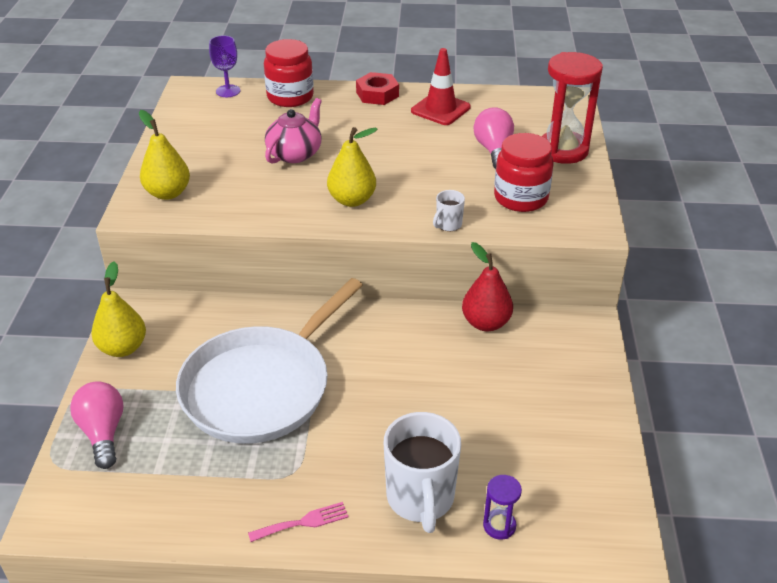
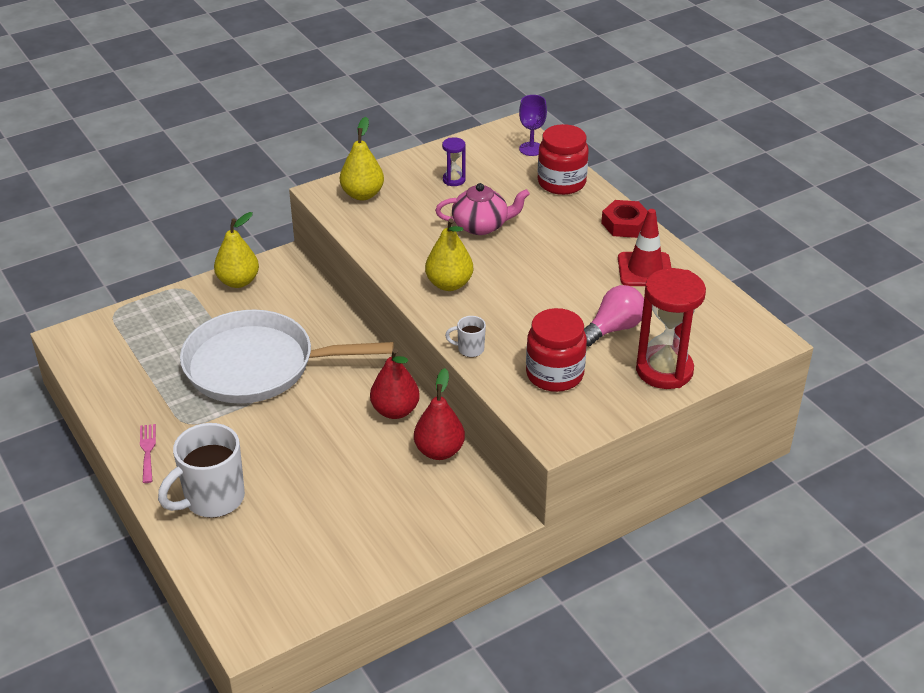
camera: 55 degrees right, 0 degrees up
pink light bulb [70,381,123,469] -> none
pink fork [248,502,349,542] -> pink fork turned 135 degrees counterclockwise [140,424,156,483]
purple hourglass [483,475,522,540] -> purple hourglass moved to [442,137,466,186]
none -> red pear [370,349,420,419]

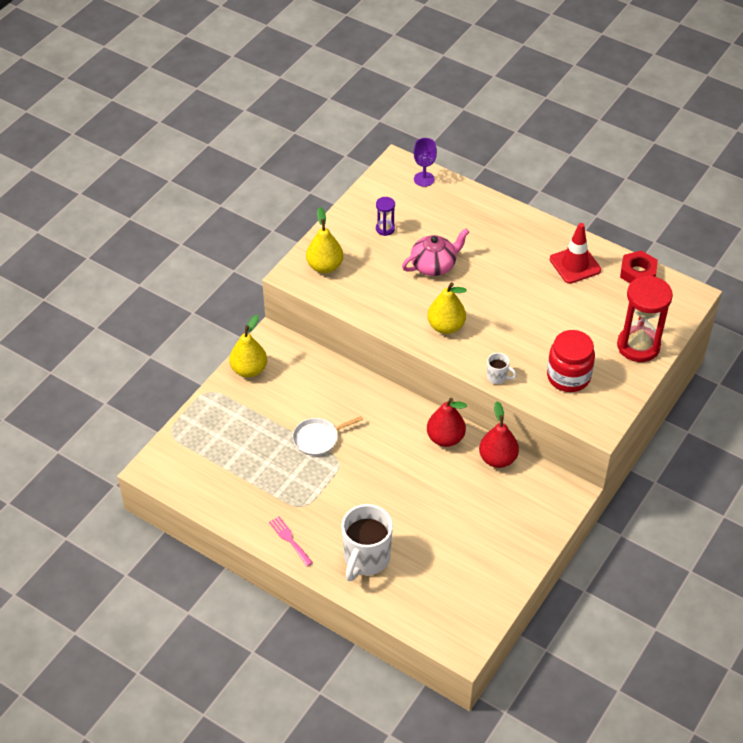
camera: 25 degrees left, 10 degrees up
white pan [180,310,394,403] -> white pan [293,416,363,456], size x0.42
white mug [445,316,486,357] -> white mug turned 135 degrees counterclockwise [487,353,517,384]
red jar [538,124,589,195] -> none
pink light bulb [584,285,644,347] -> none
red nut [601,200,648,238] -> red nut moved to [620,250,658,283]

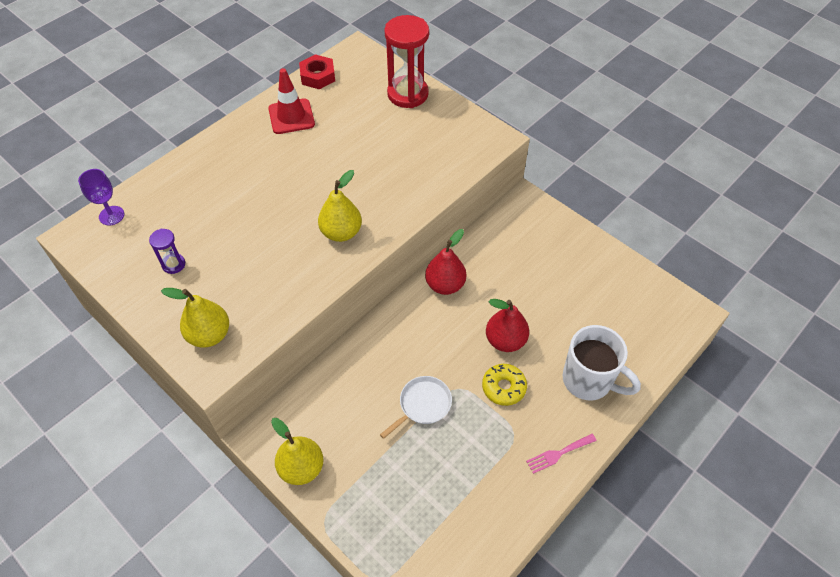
camera: 80 degrees left, 5 degrees up
white pan [293,416,363,456] -> white pan turned 120 degrees counterclockwise [380,376,452,439]
pink teapot [402,228,469,276] -> none
red pear [479,401,519,468] -> red pear moved to [486,299,529,352]
white mug [487,353,517,384] -> none
red jar [547,330,595,392] -> none
none -> yellow donut [482,364,527,406]

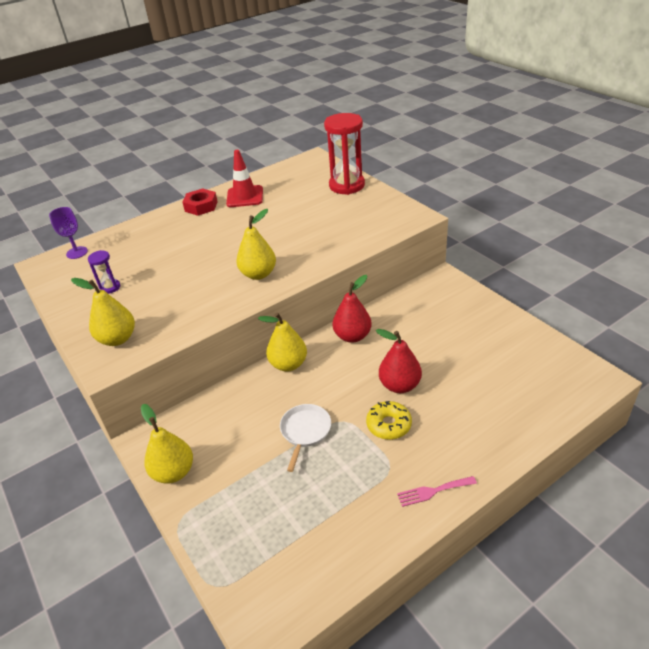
camera: 15 degrees right, 15 degrees down
red nut [299,54,335,89] -> red nut moved to [182,188,218,216]
white pan [380,376,452,439] -> white pan turned 45 degrees counterclockwise [280,404,331,472]
white mug [563,325,641,400] -> none
none -> yellow pear [258,312,307,372]

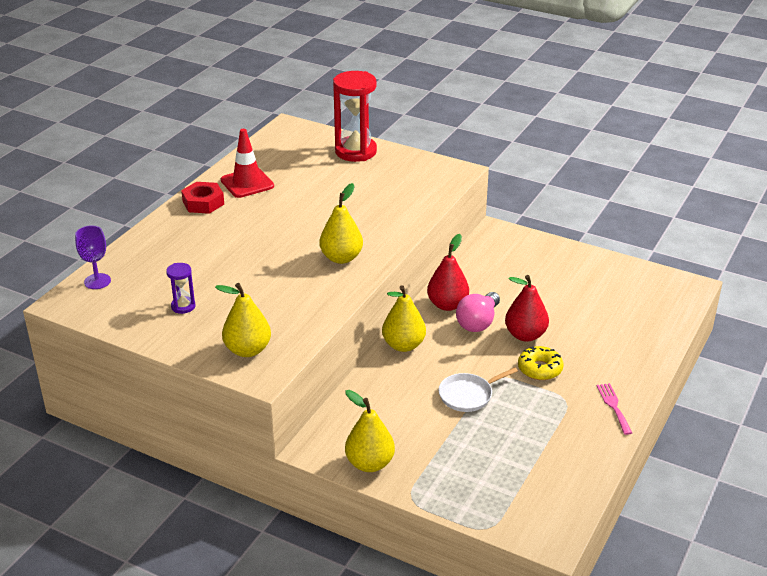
camera: 30 degrees left, 5 degrees down
white pan [280,404,331,472] -> white pan turned 105 degrees counterclockwise [439,367,518,412]
pink fork [397,476,477,507] -> pink fork turned 120 degrees clockwise [597,383,632,435]
none -> pink light bulb [456,292,500,332]

